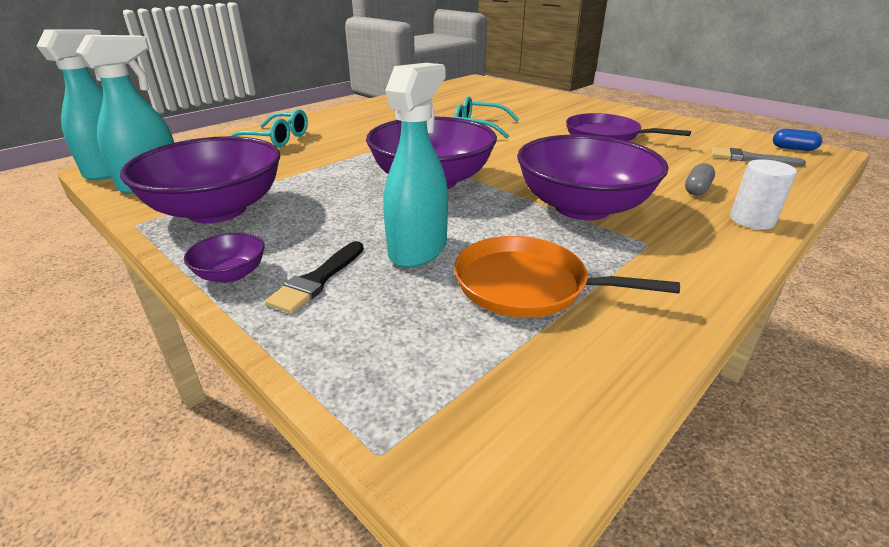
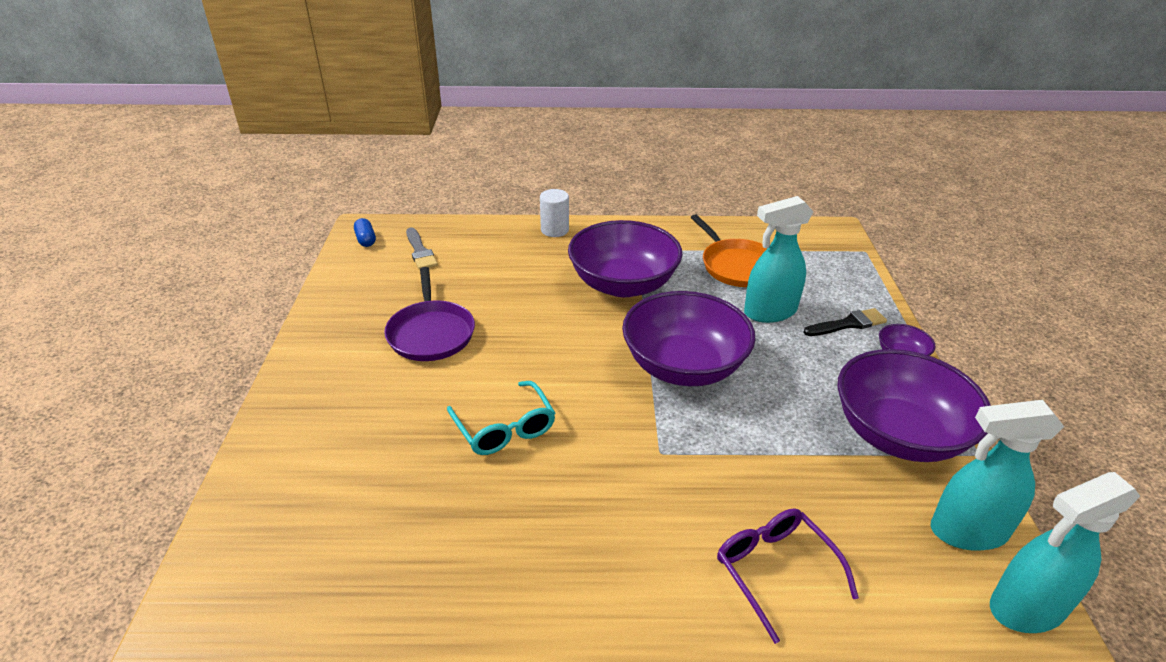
camera: 135 degrees left, 5 degrees up
turquoise glasses [230,109,308,147] -> purple glasses [717,508,859,644]
grey capsule [685,163,715,195] -> none

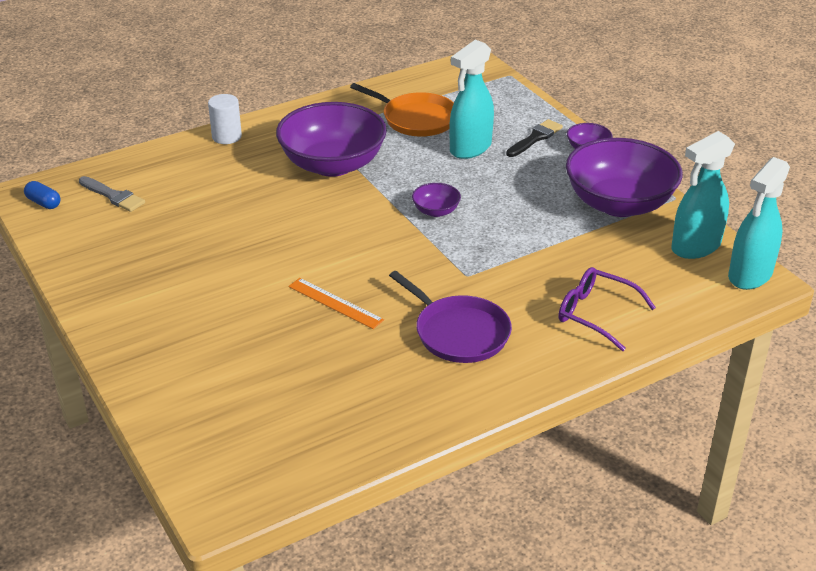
camera: 30 degrees left, 0 degrees up
purple pan [384,267,475,361] -> purple pan moved to [389,271,512,363]
turquoise glasses [447,381,555,455] -> orange ruler [288,278,384,329]
purple bowl [622,291,756,386] -> purple bowl [412,183,461,217], size x0.43

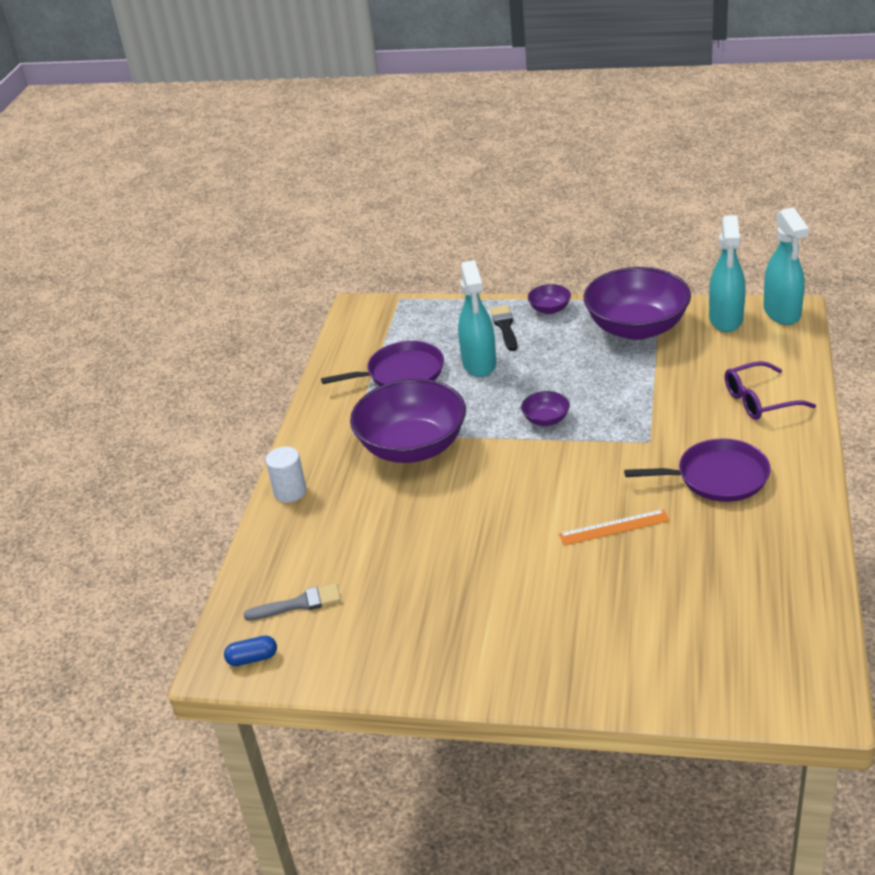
camera: 45 degrees left, 0 degrees up
orange pan [350,83,454,137] -> purple pan [321,341,444,386]

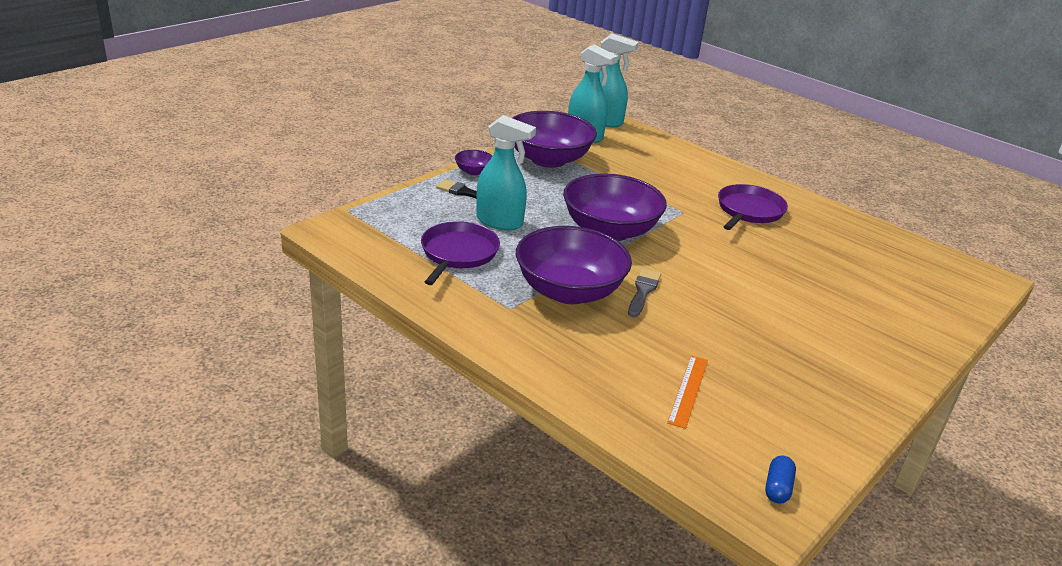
camera: 65 degrees left, 5 degrees down
grey brush [244,583,341,620] -> grey brush moved to [628,269,661,317]
white cylinder [266,447,307,503] -> none
purple bowl [521,391,570,426] -> purple bowl [563,173,667,241], size x2.35
orange ruler [559,509,670,546] -> orange ruler moved to [667,355,708,429]
purple glasses [724,361,816,420] -> none

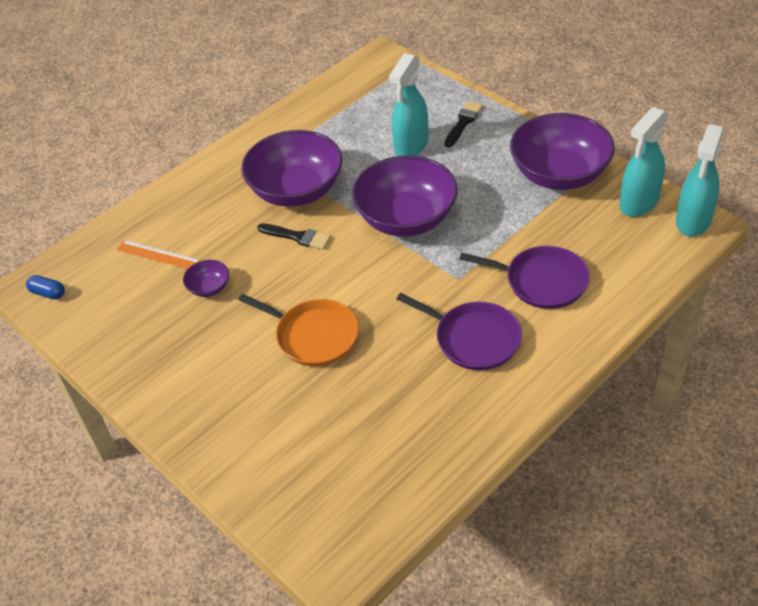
camera: 100 degrees right, 15 degrees up
purple pan [421,221,500,285] -> purple pan moved to [460,246,590,309]
purple bowl [455,150,492,175] -> purple bowl moved to [183,260,229,297]
grey brush [628,269,661,317] -> black brush [257,223,331,250]
none -> orange pan [238,294,359,366]

